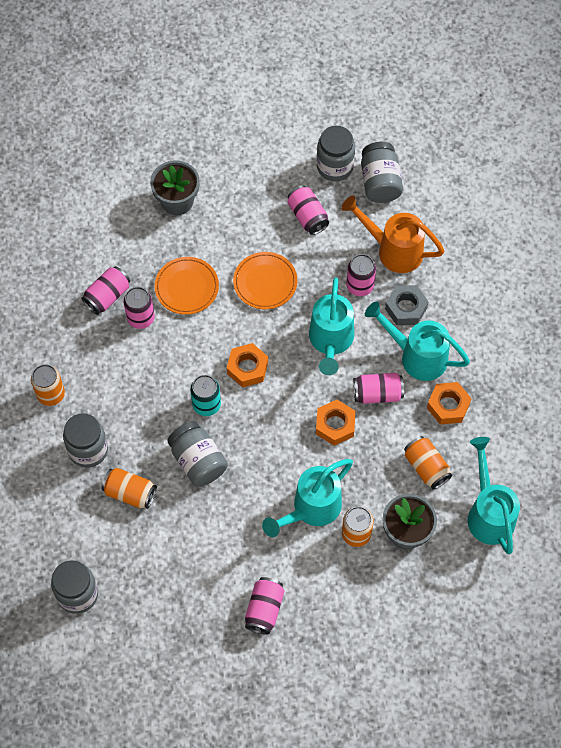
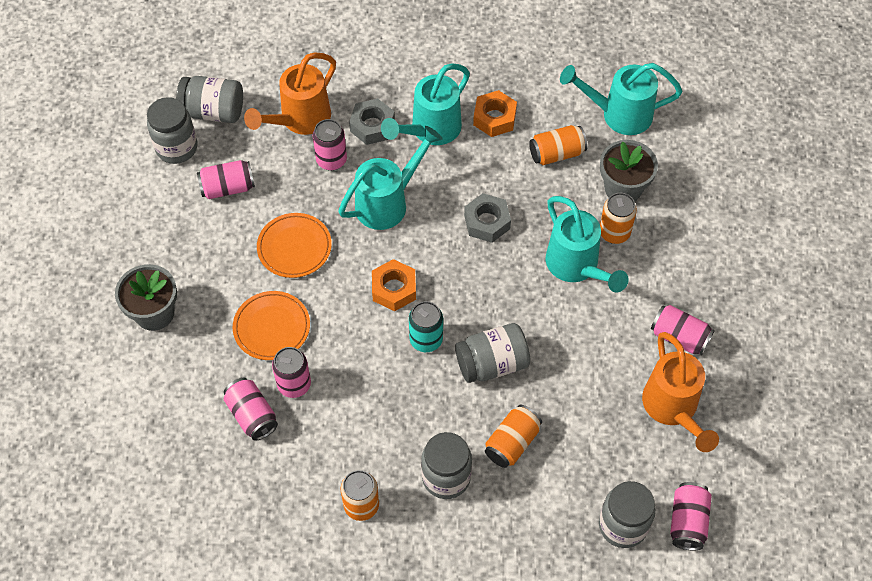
camera: 75 degrees left, 5 degrees down
turquoise watering can [309,278,354,375] -> turquoise watering can turned 60 degrees counterclockwise [338,126,443,230]
orange nut [316,400,356,446] -> grey nut [464,193,511,243]
pink can [353,373,404,404] -> pink can moved to [670,482,712,550]
none -> orange watering can [642,332,719,452]

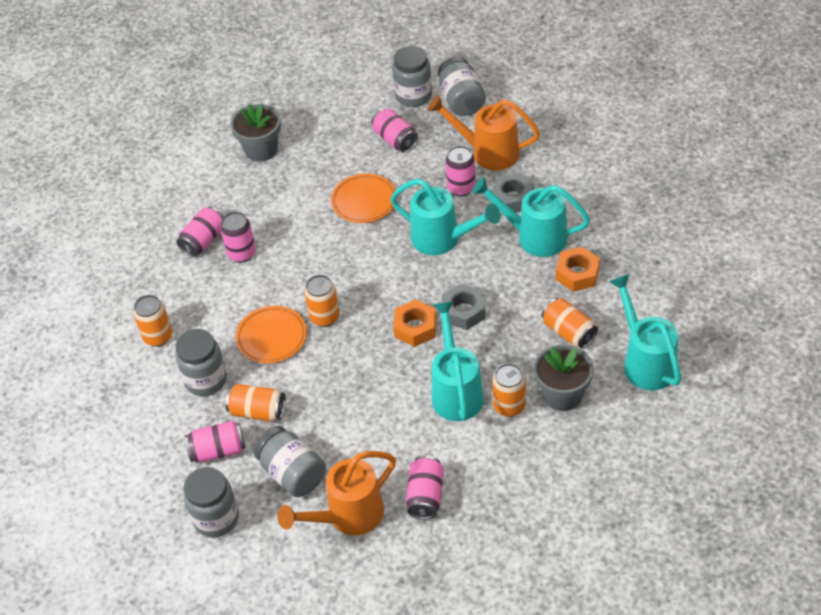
camera: 70 degrees right, 10 degrees down
orange plate [233,291,310,360] -> orange plate moved to [235,306,307,364]
orange nut [372,259,416,311] -> orange nut moved to [393,299,436,347]
turquoise can [409,301,443,352] -> orange can [304,275,340,327]
grey jar [455,323,530,383] -> grey jar moved to [253,426,326,497]
turquoise watering can [546,196,629,293] -> turquoise watering can turned 135 degrees clockwise [432,301,484,421]
pink can [670,482,712,550] -> pink can moved to [185,421,245,463]

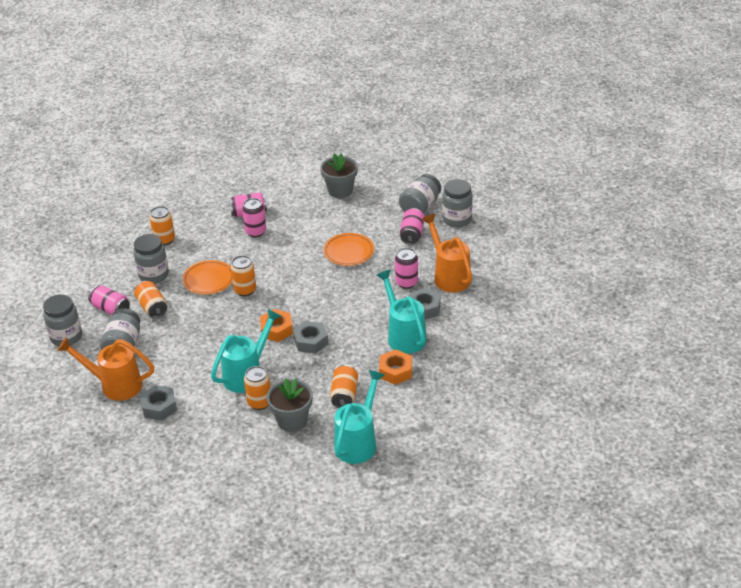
camera: 45 degrees right, 10 degrees down
turquoise watering can [390,179,501,255] -> none
pink can [406,456,444,519] -> grey nut [140,385,177,421]
grey jar [438,57,486,116] -> grey jar moved to [399,174,441,213]

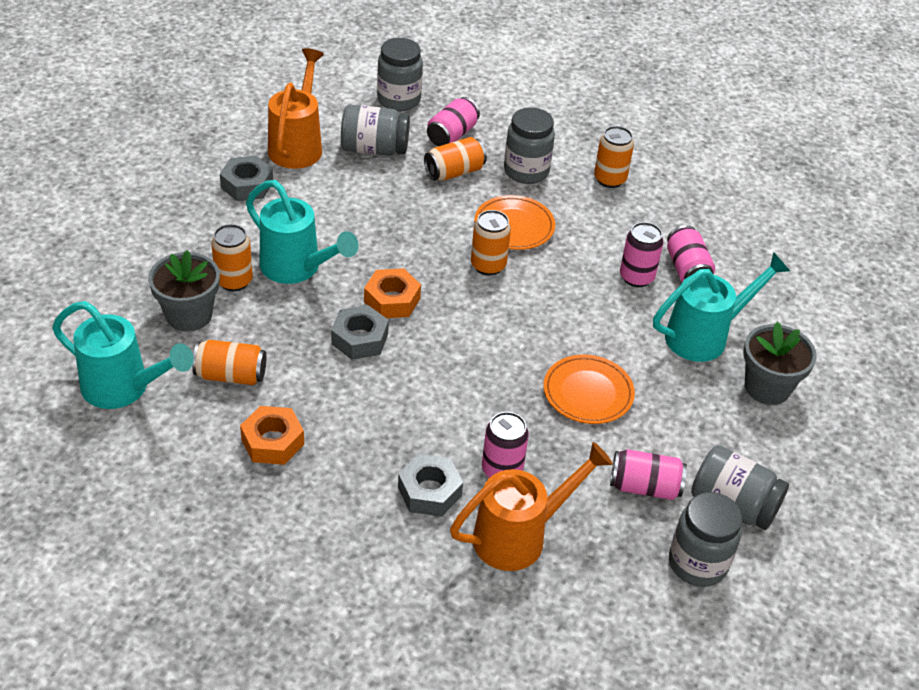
camera: 85 degrees right, 5 degrees up
turquoise watering can [376,270,427,354] -> turquoise watering can moved to [653,252,790,362]

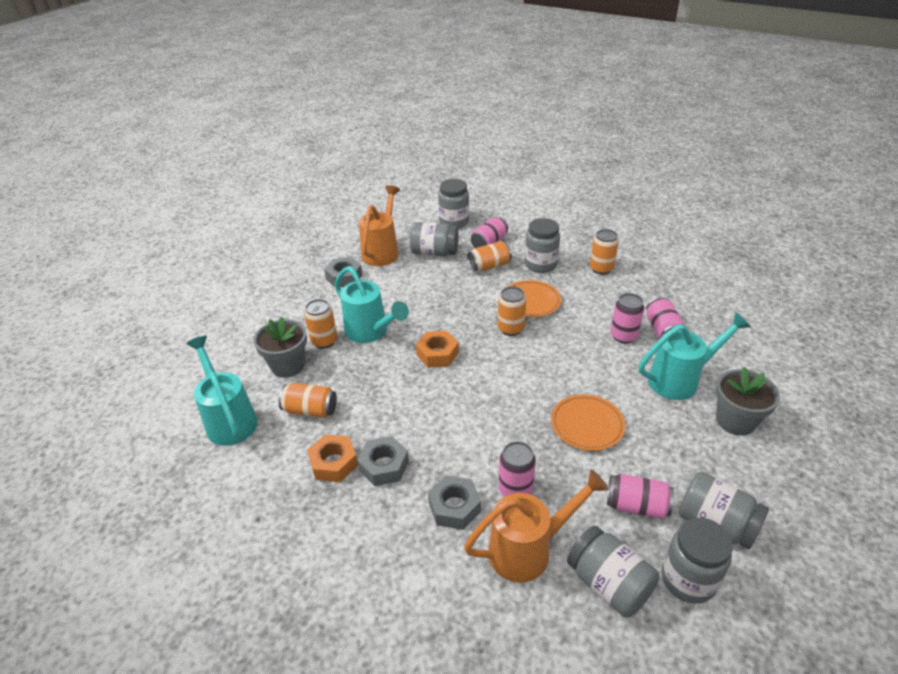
camera: 10 degrees right, 5 degrees down
turquoise watering can [52,301,194,409] -> turquoise watering can turned 150 degrees counterclockwise [186,336,258,446]
grey nut [331,305,389,360] -> grey nut moved to [357,436,409,486]
none -> grey jar [567,526,660,618]

